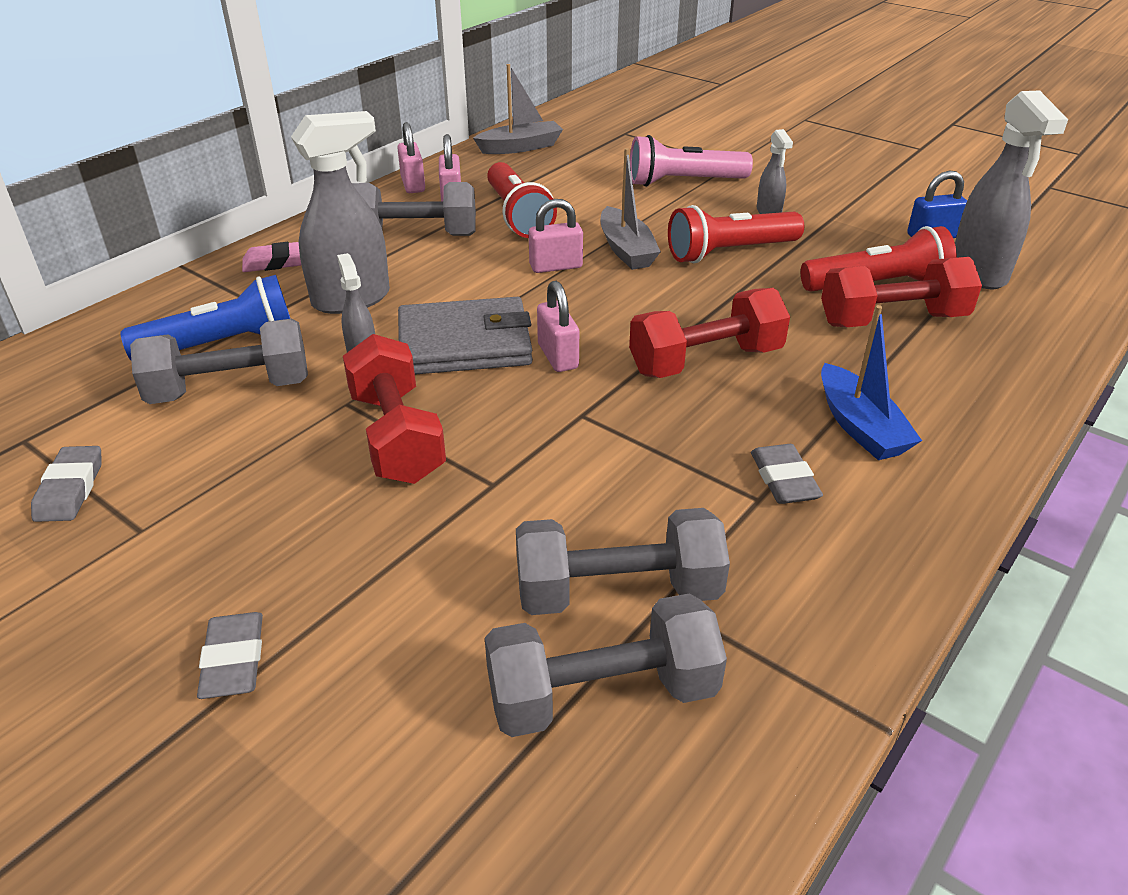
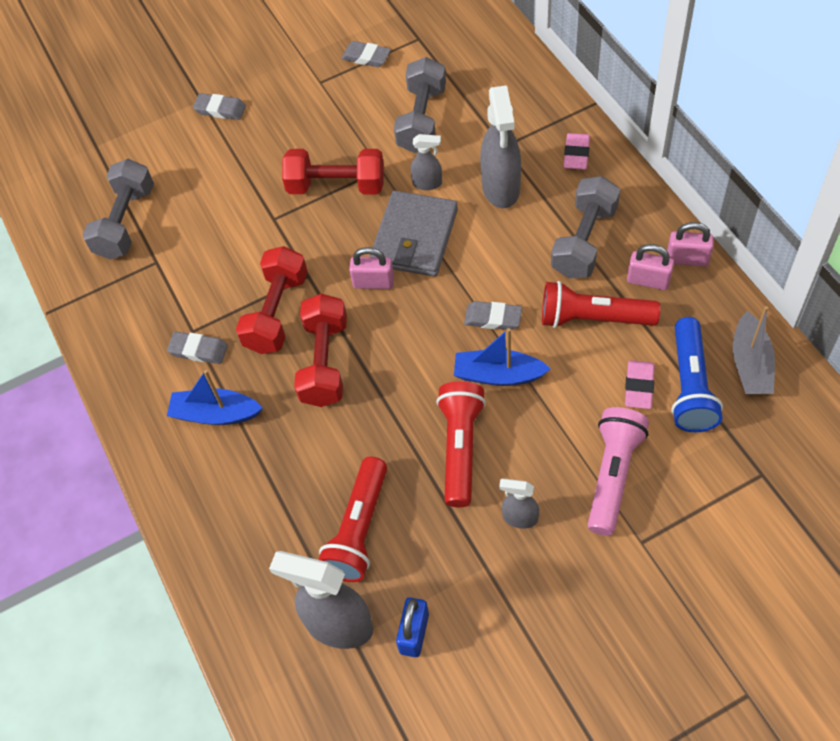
camera: 120 degrees right, 20 degrees up
blue flashlight [120,275,290,360] -> blue flashlight moved to [671,317,723,432]
grey dumbbell [516,508,730,615] -> none
pink padlock [529,199,583,273] -> grey eraser [464,301,522,330]
grey boat [601,148,661,270] -> blue boat [454,328,551,386]
red dumbbell [821,257,982,327] -> red dumbbell moved to [236,246,308,354]
none -> pink eraser [625,360,655,409]

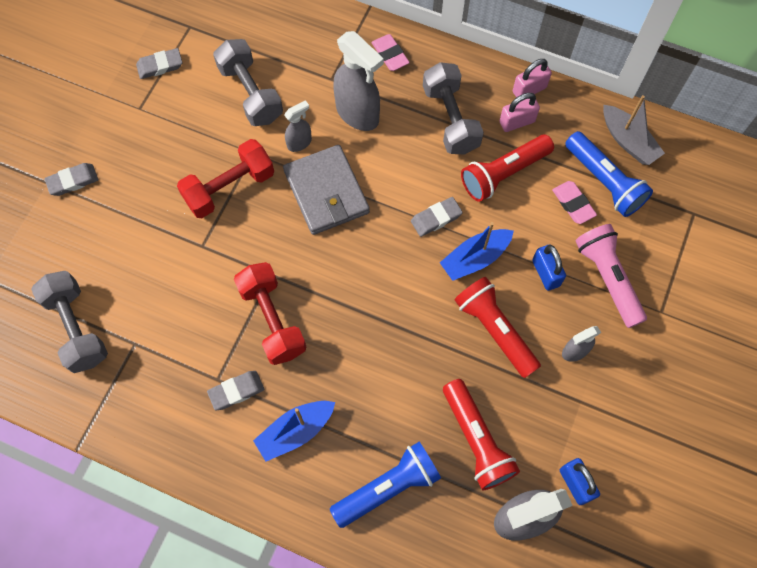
camera: 45 degrees left, 10 degrees up
red dumbbell [294,294,347,407] -> none
pink padlock [349,247,394,289] -> none
none -> blue flashlight [330,442,441,528]
none -> blue padlock [532,245,566,291]

